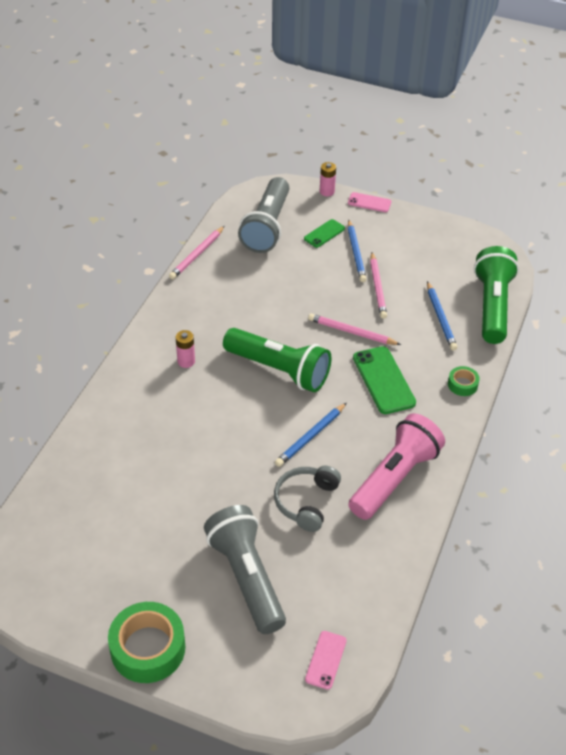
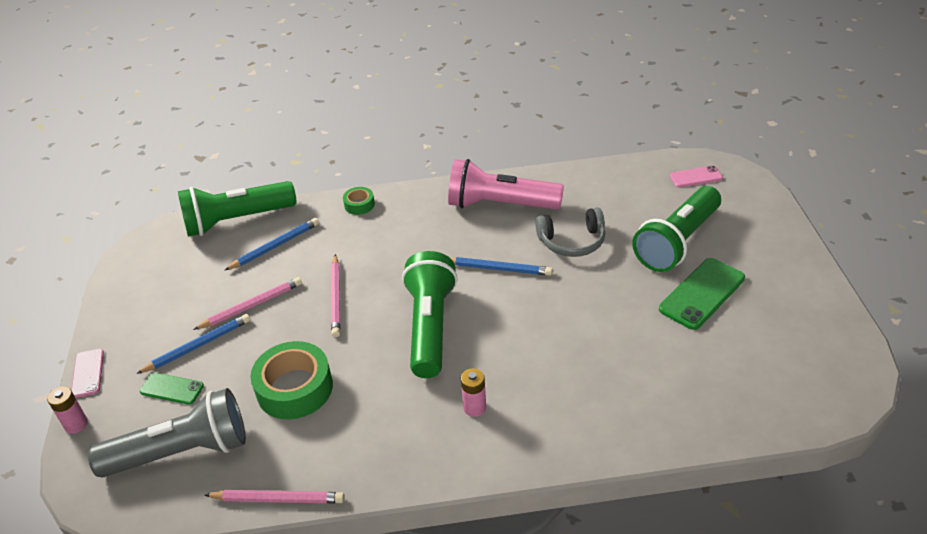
camera: 115 degrees left, 5 degrees down
green tape [108,602,185,683] -> green tape moved to [250,341,333,419]
grey flashlight [204,505,286,634] -> green flashlight [632,186,721,272]
green phone [353,346,416,414] -> green phone moved to [659,258,745,330]

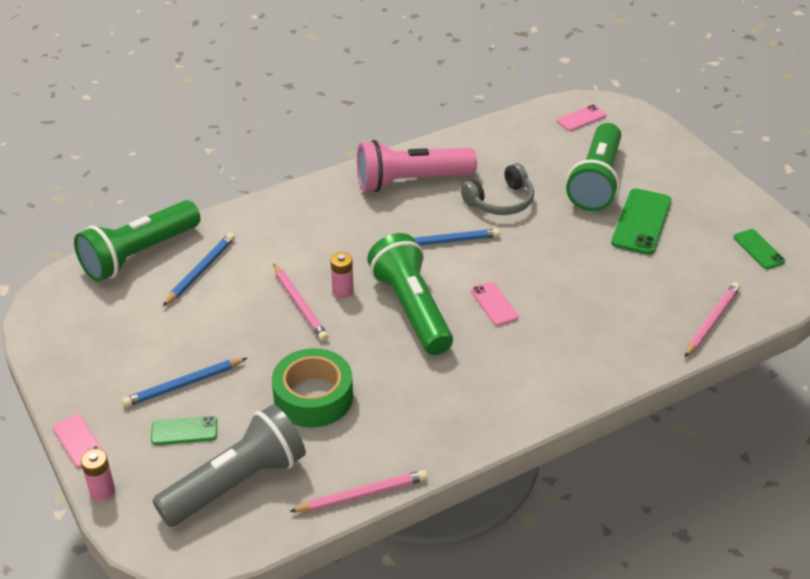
camera: 25 degrees left, 0 degrees up
blue pencil [136,314,250,374] -> blue pencil turned 150 degrees counterclockwise [122,358,247,407]
pink pencil [193,277,302,330] -> pink pencil moved to [684,282,740,358]
green tape [343,187,375,215] -> none
pink battery [461,368,486,417] -> pink battery moved to [331,252,354,299]
none -> pink phone [471,282,518,326]
none -> green phone [733,229,785,269]

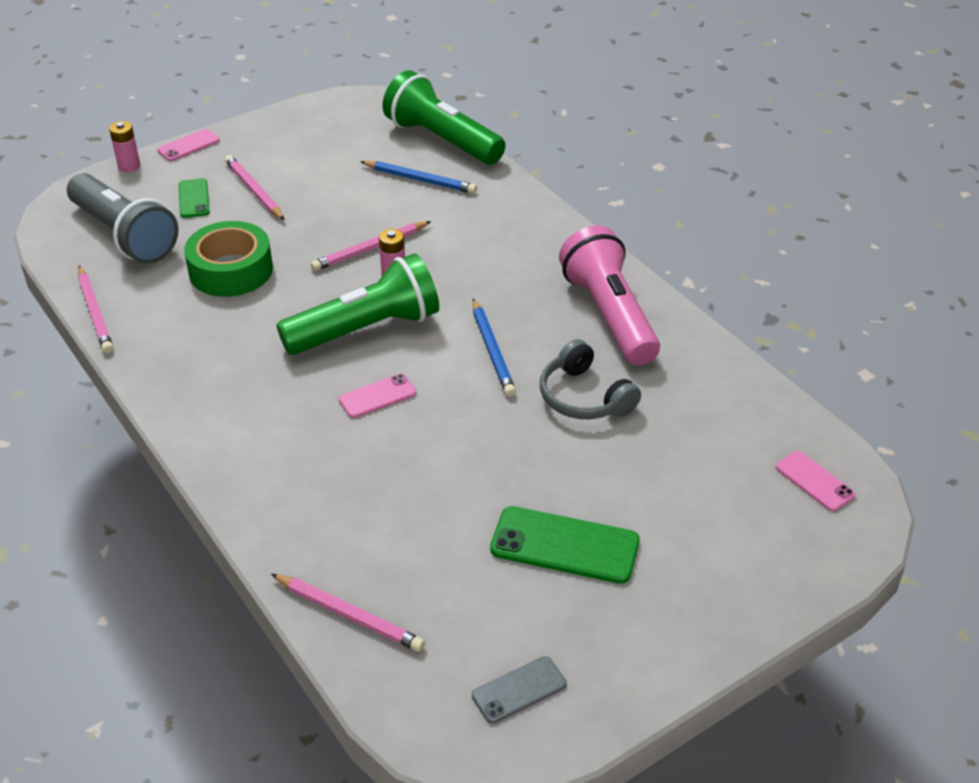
camera: 85 degrees right, 0 degrees up
blue pencil [122,358,247,407] -> pink pencil [225,155,285,220]
green flashlight [566,123,621,211] -> none
green phone [733,229,785,269] -> grey phone [472,656,567,724]

